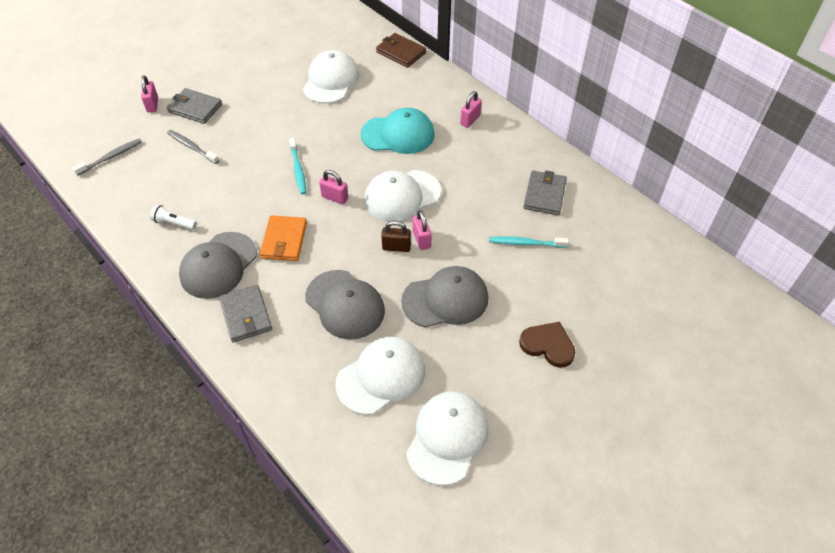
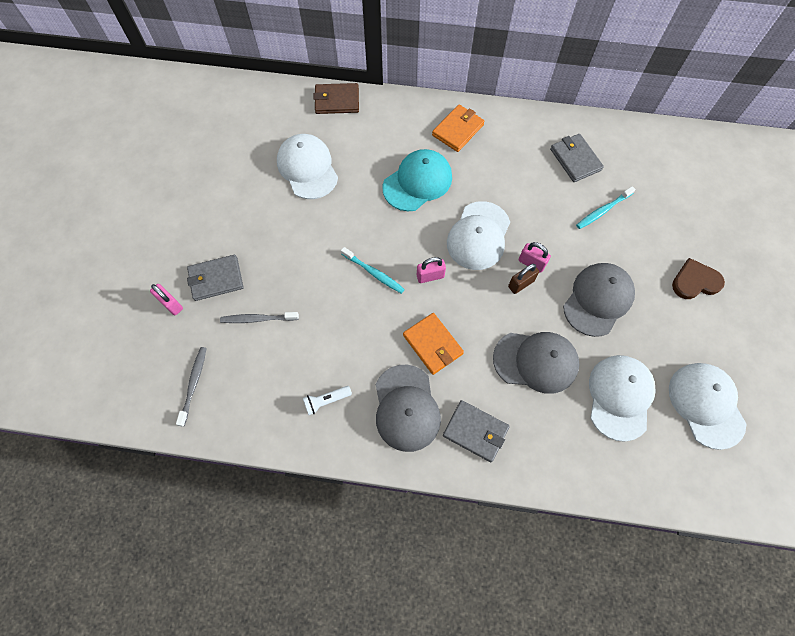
camera: 40 degrees left, 15 degrees up
pink padlock [460,91,482,128] -> orange wallet [432,105,485,152]

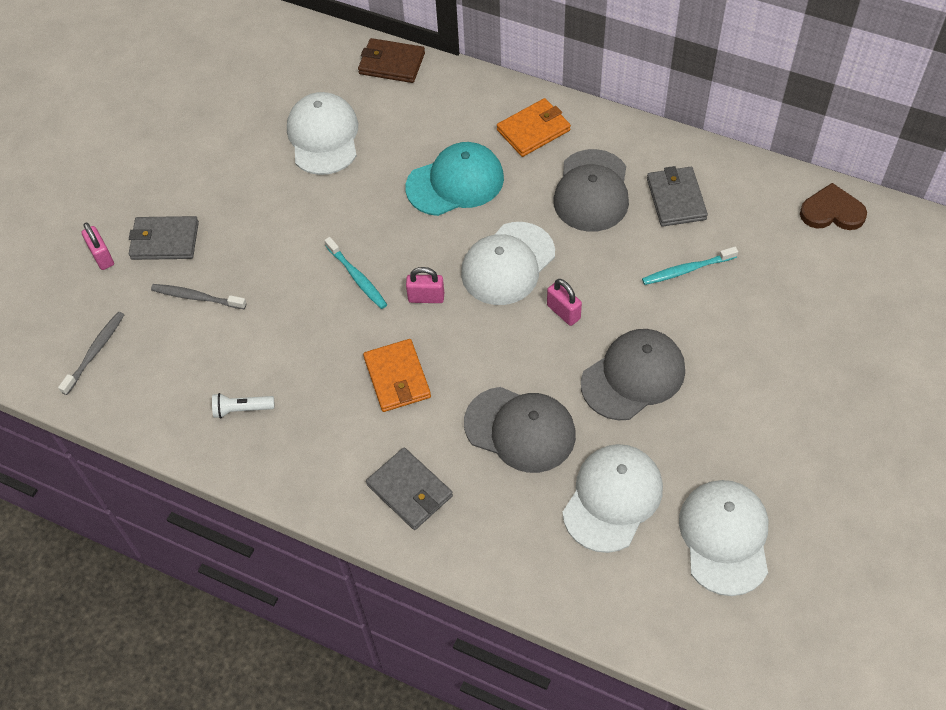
camera: 20 degrees right, 10 degrees down
grey cap [376,365,441,452] -> grey cap moved to [553,149,629,232]
brown padlock [508,264,539,294] -> none
brown heart [672,258,725,299] -> brown heart moved to [800,183,867,230]

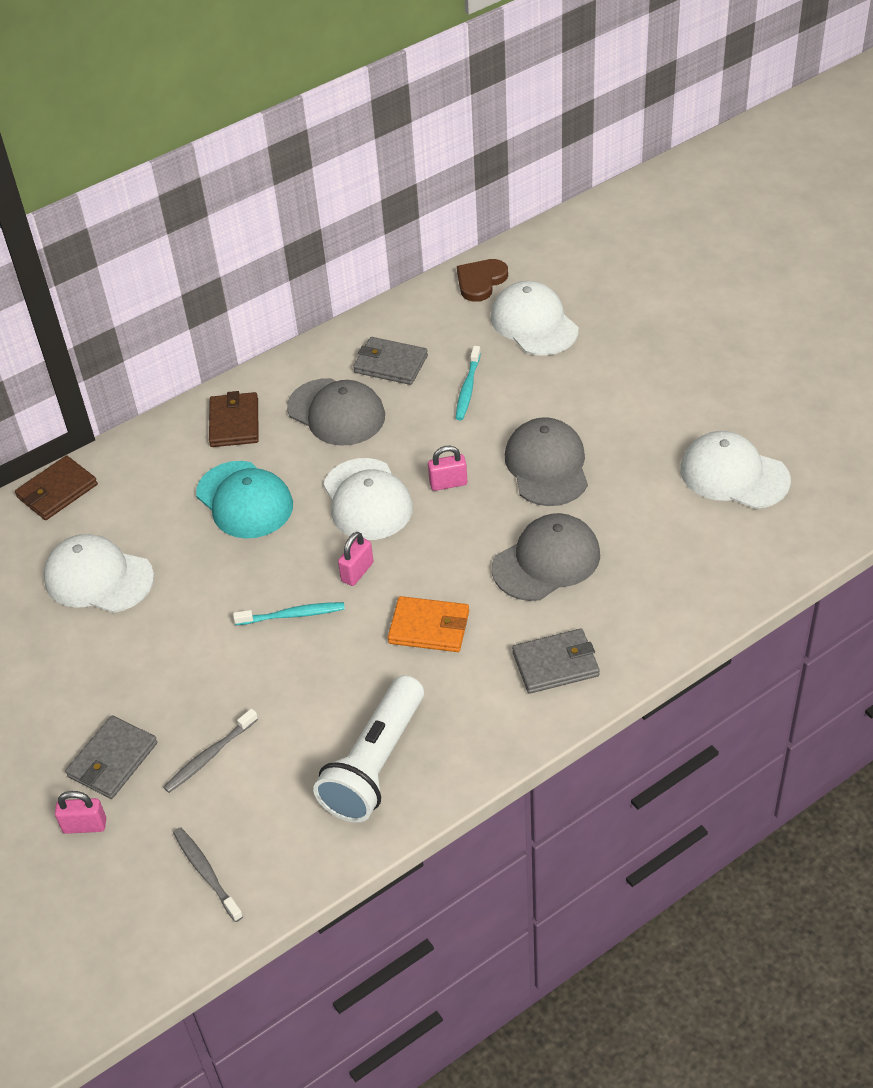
camera: 60 degrees left, 10 degrees down
white flashlight [212,393,275,418] -> white flashlight [313,675,424,823], size x2.33
turquoise cap [406,142,504,216] -> turquoise cap turned 135 degrees clockwise [196,461,293,539]
orange wallet [497,98,571,157] -> brown wallet [209,391,259,447]
white cap [562,444,663,553] -> white cap moved to [491,281,579,356]

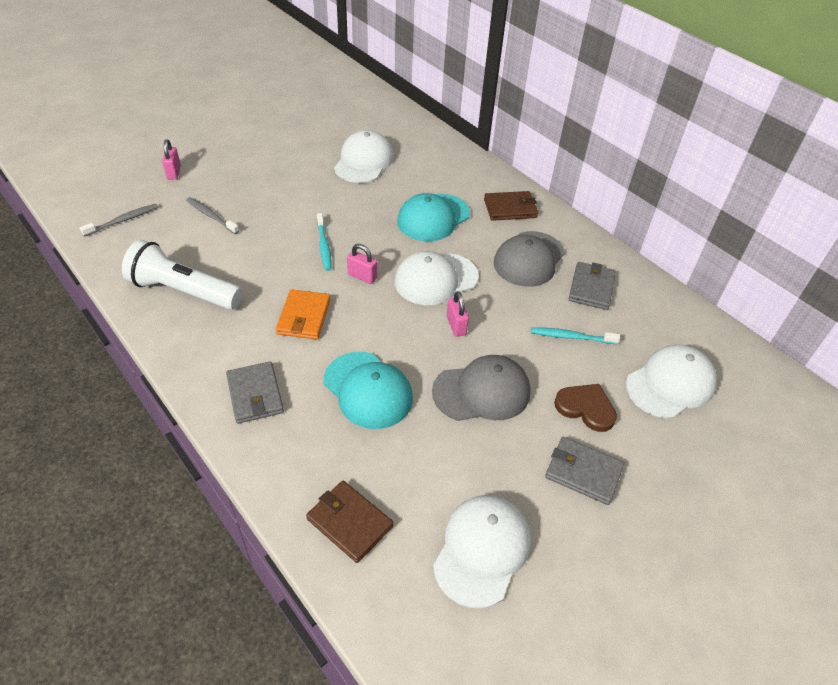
camera: 80 degrees right, 0 degrees up
brown wallet [15,455,98,520] -> brown wallet moved to [306,481,393,563]
grey wallet [65,715,157,799] -> grey wallet moved to [545,437,624,505]
brown heart [457,259,508,302] -> brown heart moved to [554,384,617,432]
grey cap [492,513,600,601] -> turquoise cap [324,352,413,429]

